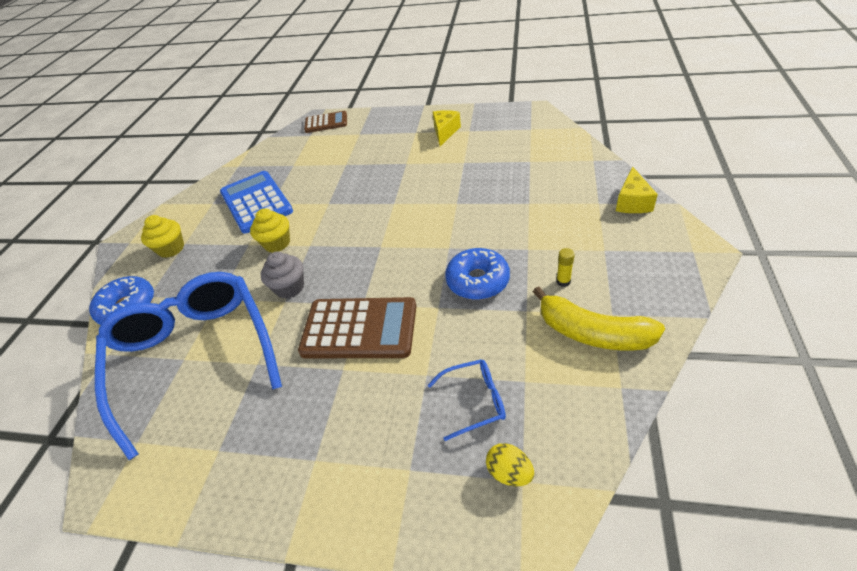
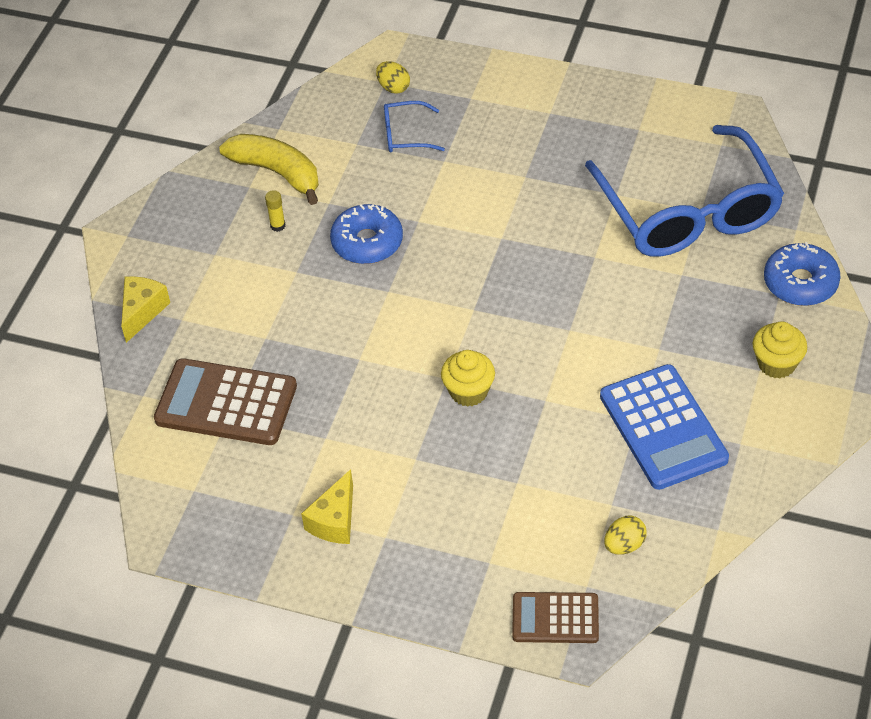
camera: 175 degrees left, 5 degrees up
yellow cupcake [250,208,290,253] -> yellow cupcake moved to [441,350,495,407]
grey cupcake [261,252,304,299] -> none
brown calculator [298,297,417,358] -> brown calculator moved to [154,358,297,445]
none -> yellow egg [604,516,647,555]

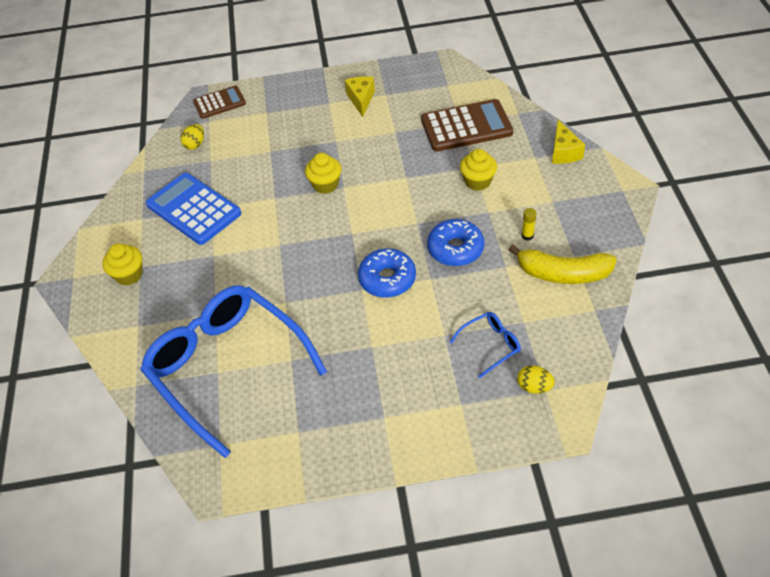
camera: 155 degrees right, 0 degrees up
blue donut [764,242,841,306] -> blue donut moved to [358,248,416,298]
none -> yellow cupcake [460,149,497,191]

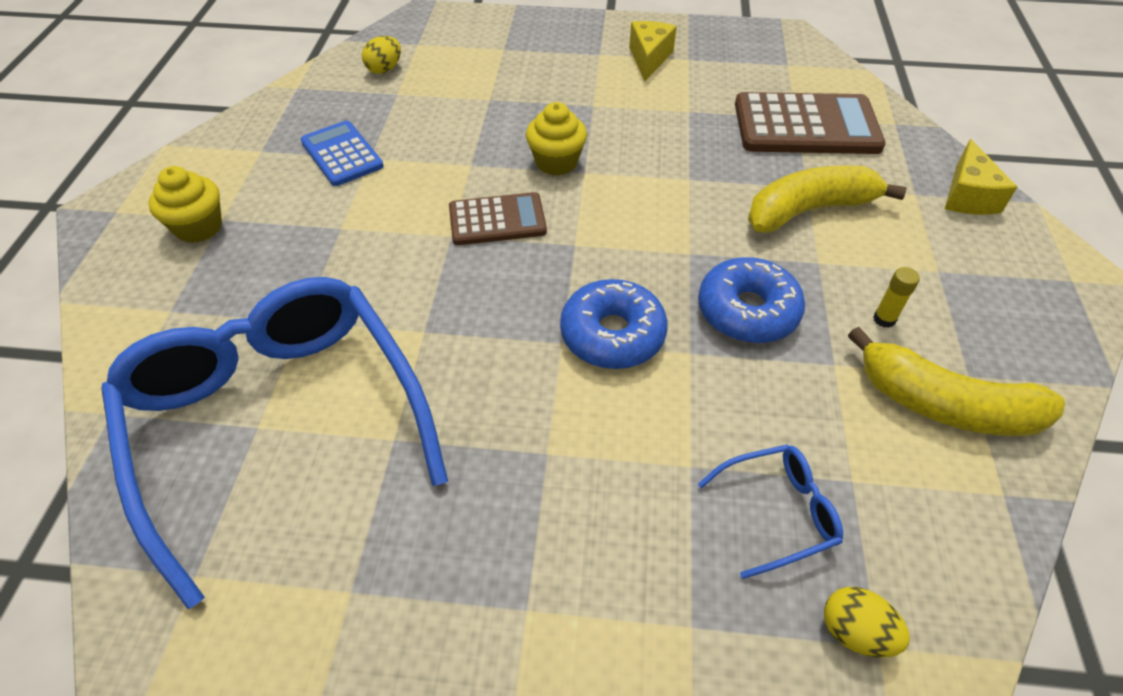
camera: 10 degrees right, 0 degrees up
blue calculator [146,173,241,245] -> blue calculator [301,121,384,186], size x0.61
brown calculator [193,86,246,119] -> brown calculator moved to [449,192,547,245]
yellow cupcake [460,149,497,191] -> yellow banana [748,165,907,233]

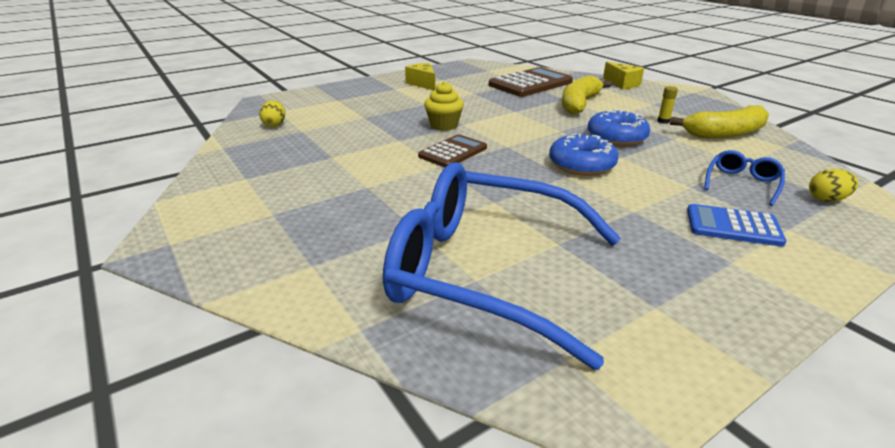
camera: 40 degrees left, 20 degrees down
yellow cupcake [149,166,222,243] -> none
blue calculator [301,121,384,186] -> blue calculator moved to [687,204,787,247]

